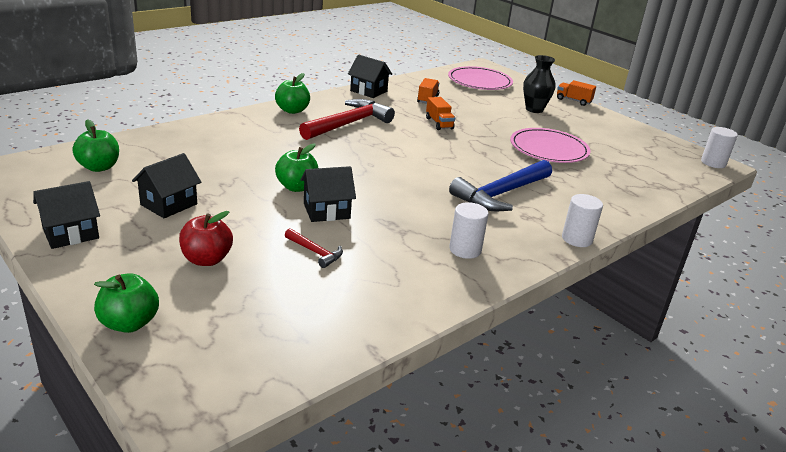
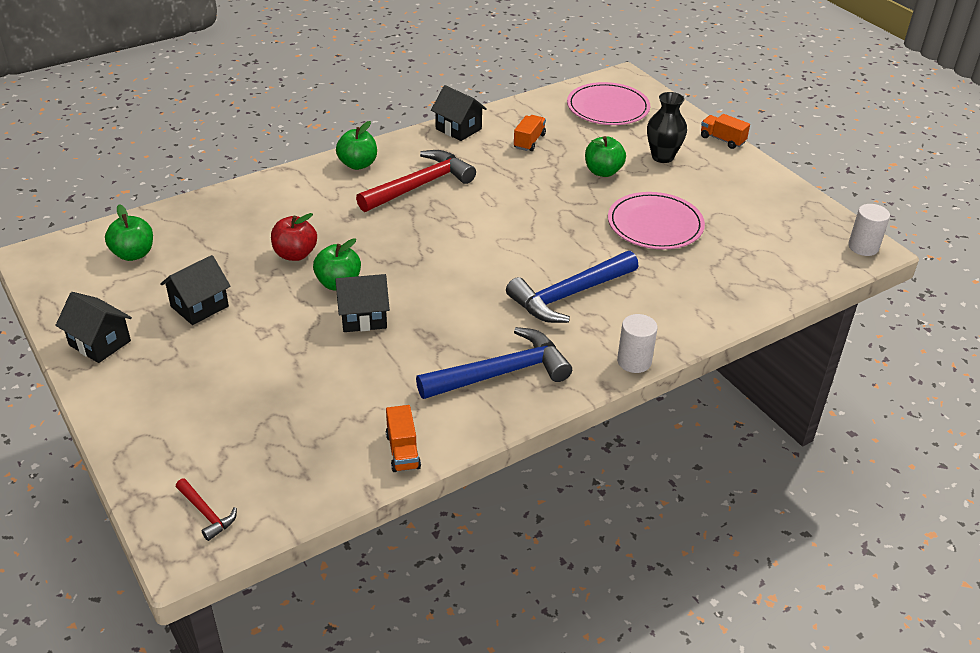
camera: 10 degrees right, 10 degrees up
black house [33,181,100,249] -> black house turned 60 degrees clockwise [55,292,132,363]
green apple [94,273,159,333] -> green apple moved to [585,136,626,177]
red apple [179,211,233,266] -> red apple moved to [271,213,317,261]
red hammer [285,228,343,268] -> red hammer moved to [176,479,237,541]
orange truck [426,97,455,130] -> orange truck moved to [386,405,421,472]
white cylinder [449,202,488,259] -> blue hammer [416,327,572,399]

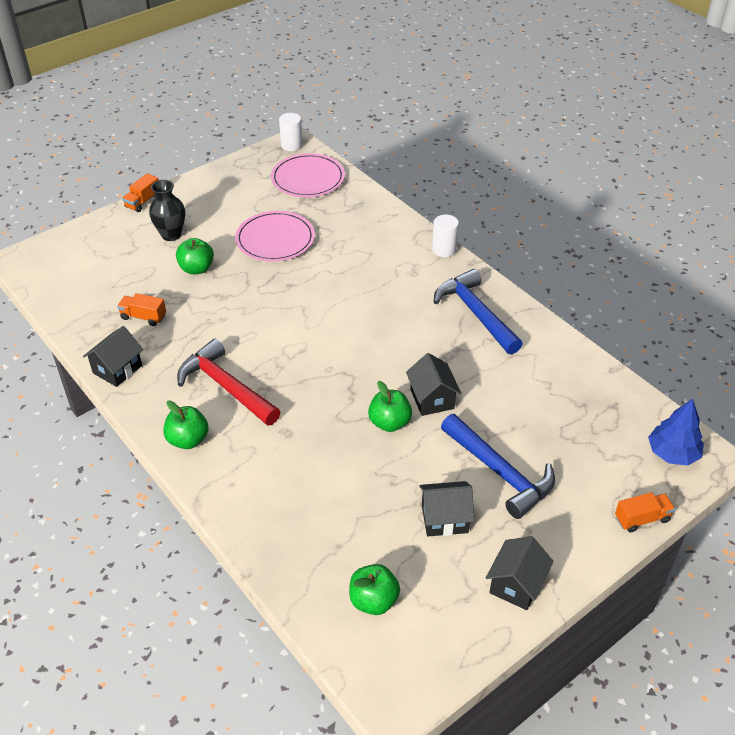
camera: 95 degrees left, 5 degrees up
black house [160,255,231,325] -> black house turned 45 degrees counterclockwise [419,481,475,536]
red hammer [176,479,237,541] -> blue tree [648,399,704,466]
red apple [271,213,317,261] -> none
orange truck [386,405,421,472] -> orange truck moved to [615,492,675,533]
blue hammer [506,251,638,323] -> blue hammer moved to [441,414,555,519]
pink plate [567,82,650,125] -> pink plate moved to [271,153,345,197]

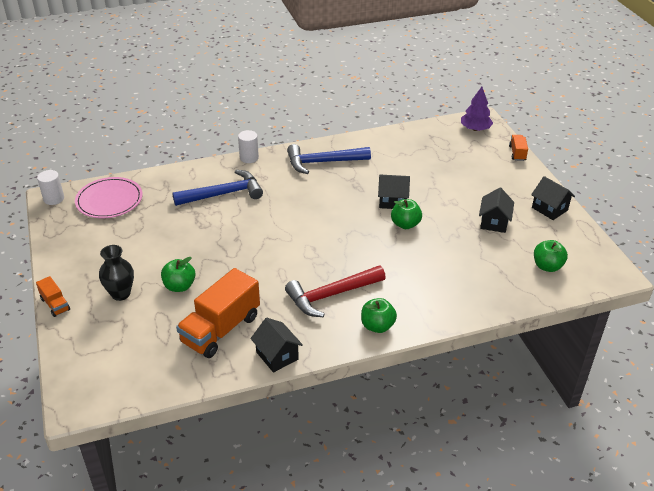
camera: 70 degrees left, 5 degrees down
orange truck [117,293,166,326] -> orange truck [176,268,260,358], size x2.10
pink plate [235,211,315,262] -> none
blue hammer [441,414,555,519] -> blue hammer moved to [172,170,263,206]
blue tree [648,399,704,466] -> purple tree [461,87,493,131]

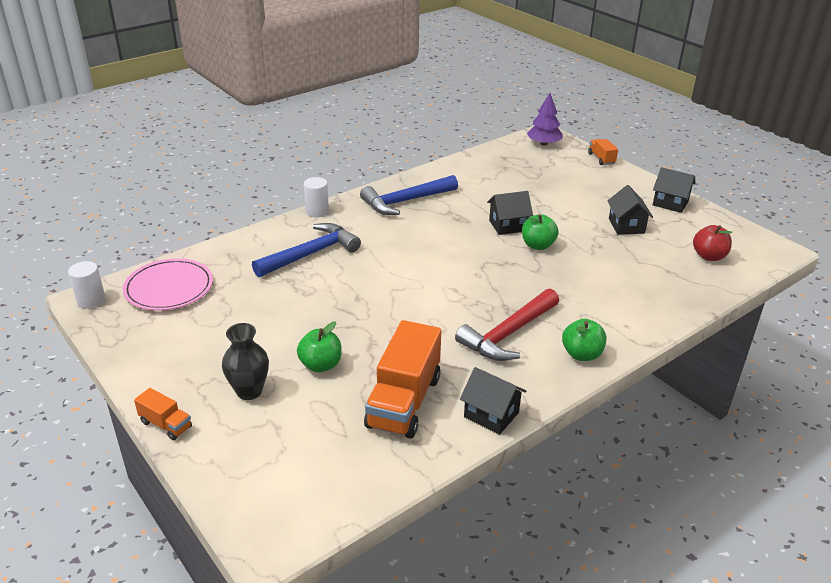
camera: 20 degrees left, 5 degrees down
green apple [534,240,568,272] -> red apple [693,225,732,261]

